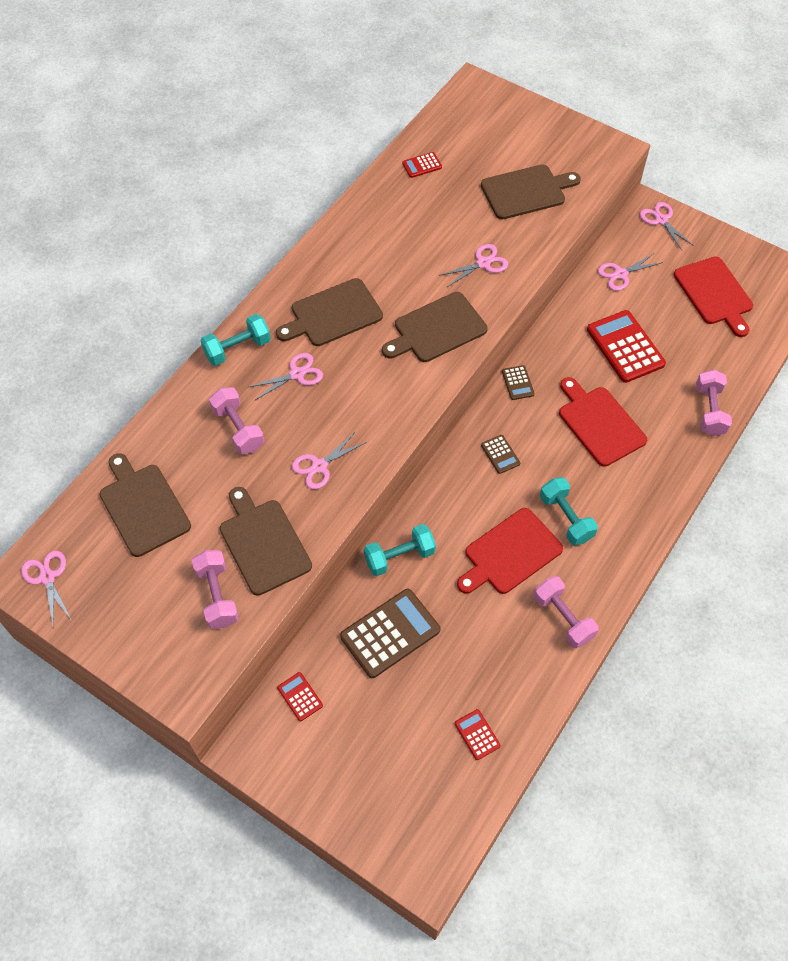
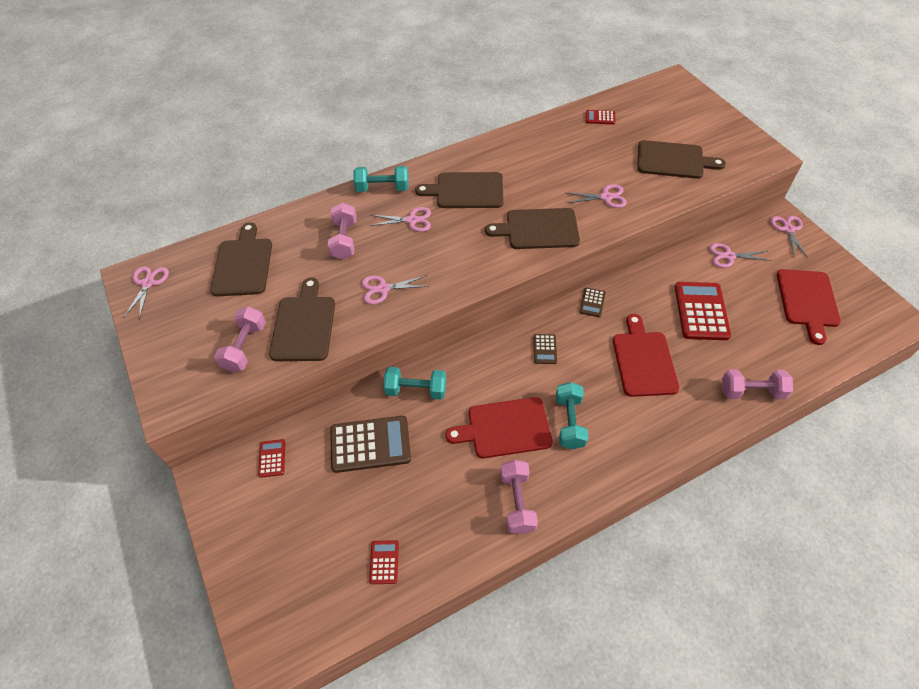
camera: 30 degrees right, 5 degrees down
pink dumbbell [696,370,732,436] -> pink dumbbell turned 60 degrees clockwise [722,370,793,399]

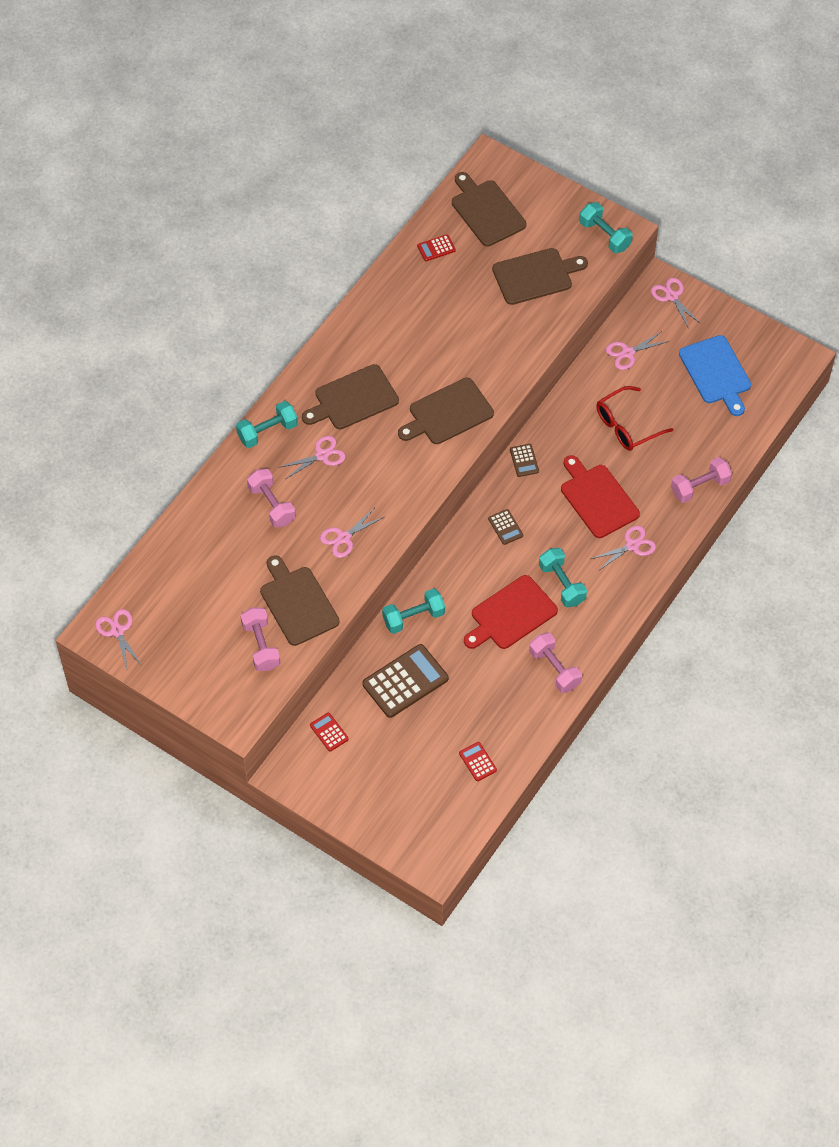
camera: 30 degrees left, 5 degrees up
brown cutting board [210,222,272,296] -> brown cutting board moved to [452,172,526,247]
pink scissors [566,184,627,208] -> pink scissors moved to [591,526,656,571]
red calculator [675,282,731,340] -> red glasses [596,386,673,451]
red cutting board [777,269,841,345] -> blue cutting board [679,335,751,416]
none -> turquoise dumbbell [579,202,633,253]

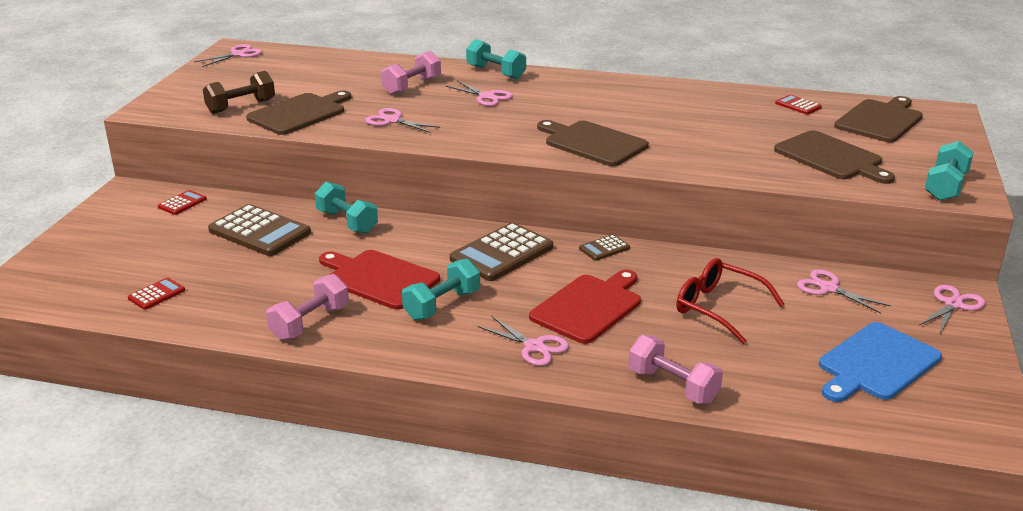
camera: 70 degrees right, 30 degrees down
pink dumbbell [240,608,280,671] -> brown dumbbell [203,71,275,114]
brown cutting board [302,364,399,429] -> none
brown calculator [488,509,523,545] -> brown calculator [450,223,553,281], size x2.07

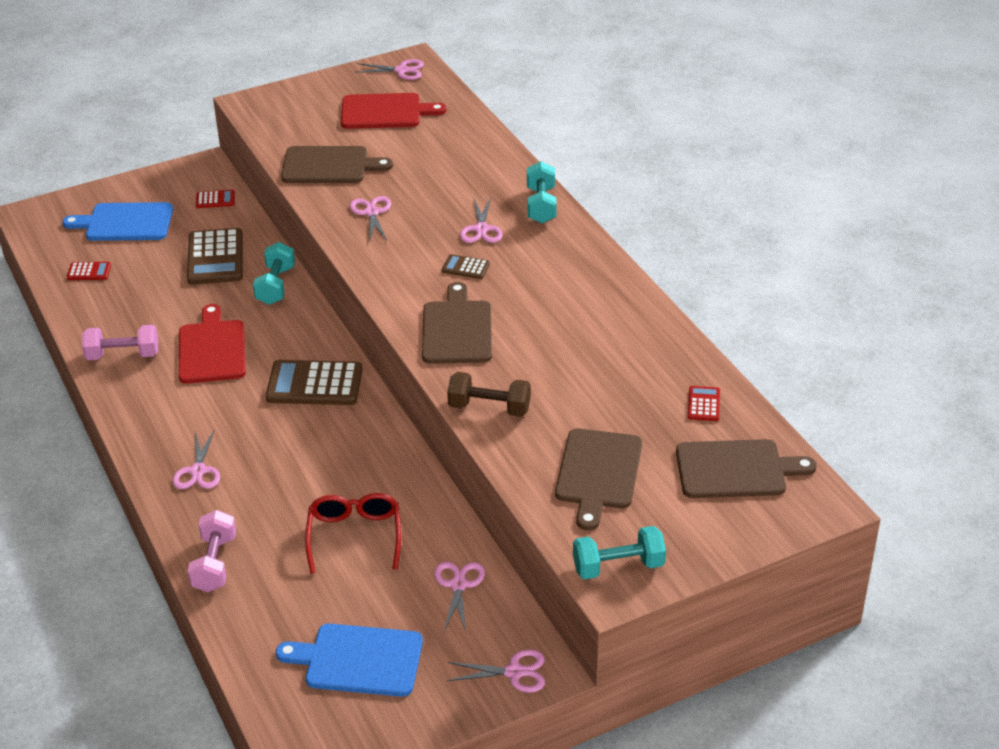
camera: 50 degrees right, 10 degrees up
brown dumbbell [203,71,275,114] -> brown dumbbell moved to [447,372,531,417]
pink dumbbell [381,51,441,95] -> none
turquoise dumbbell [402,259,480,320] -> none
red cutting board [529,270,641,344] -> red cutting board moved to [341,93,446,129]
brown calculator [579,234,630,261] -> brown calculator moved to [442,254,490,279]
none -> blue cutting board [62,202,173,241]

